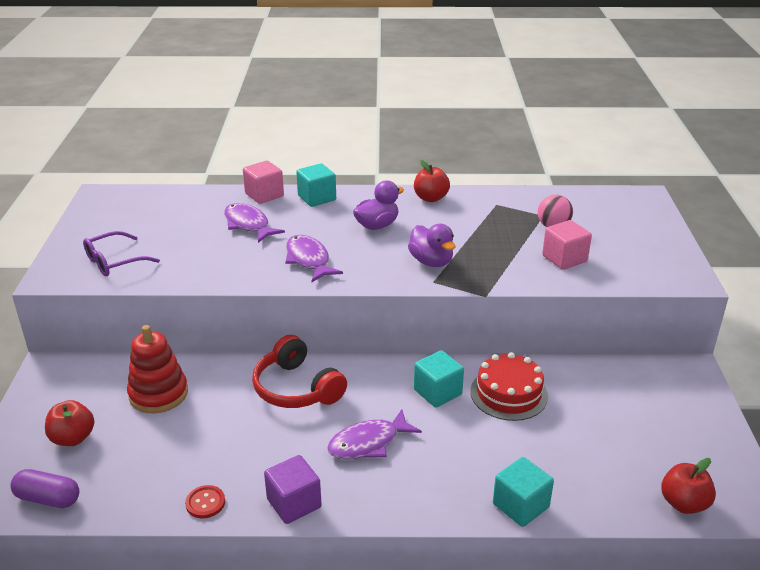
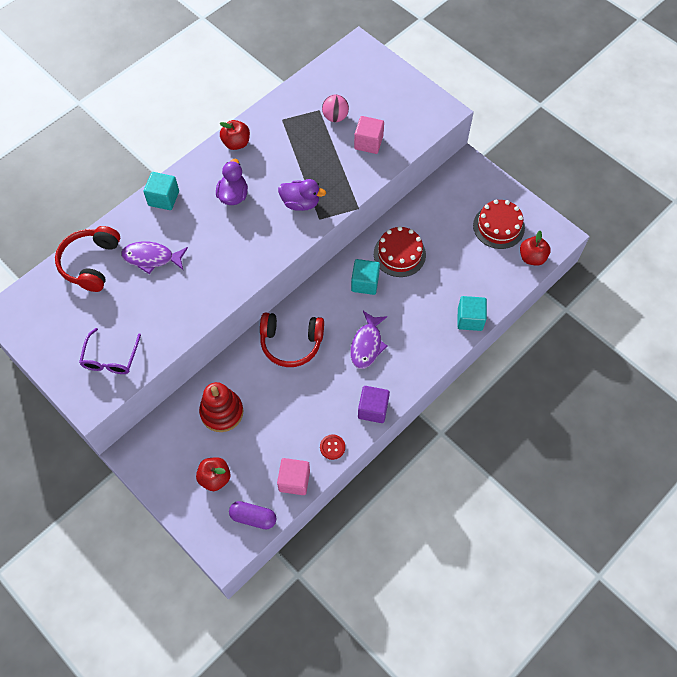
camera: 45 degrees left, 30 degrees up
purple capsule [10,469,79,508] -> purple capsule turned 45 degrees clockwise [229,501,276,530]
pink cube [243,160,284,204] -> pink cube moved to [277,458,310,495]
purple fish [285,235,343,282] -> none
none -> red headphones [55,226,120,292]
none -> red cake [473,199,525,249]

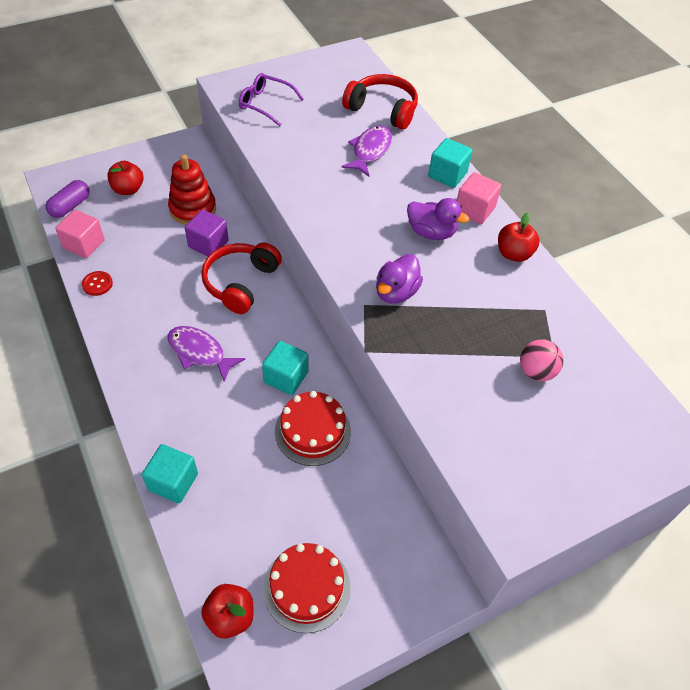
camera: 105 degrees right, 10 degrees down
pink cube [354,116,384,154] -> pink cube moved to [457,172,501,224]
purple cube [358,386,390,423] -> purple cube moved to [185,210,229,256]

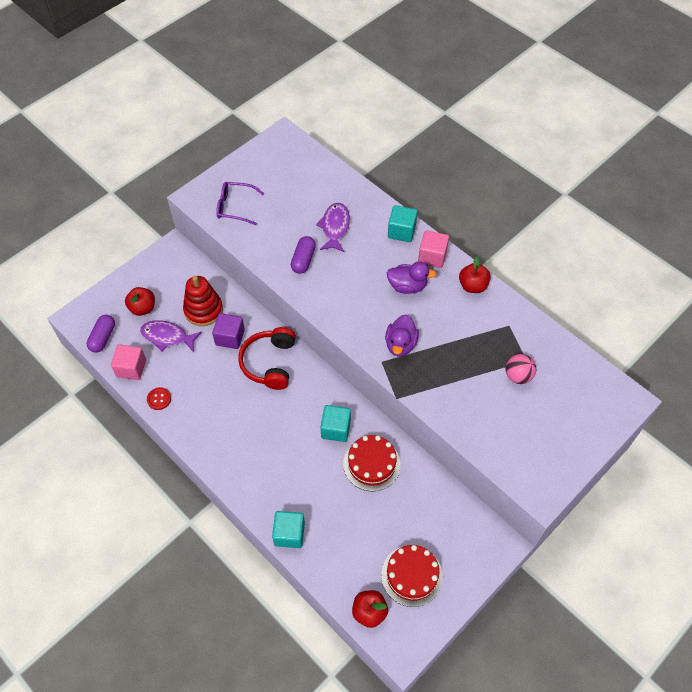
camera: 15 degrees left, 5 degrees up
purple fish [168,326,245,382] -> purple fish moved to [140,320,202,352]
red headphones [342,74,418,130] -> none
none -> purple capsule [291,236,316,274]

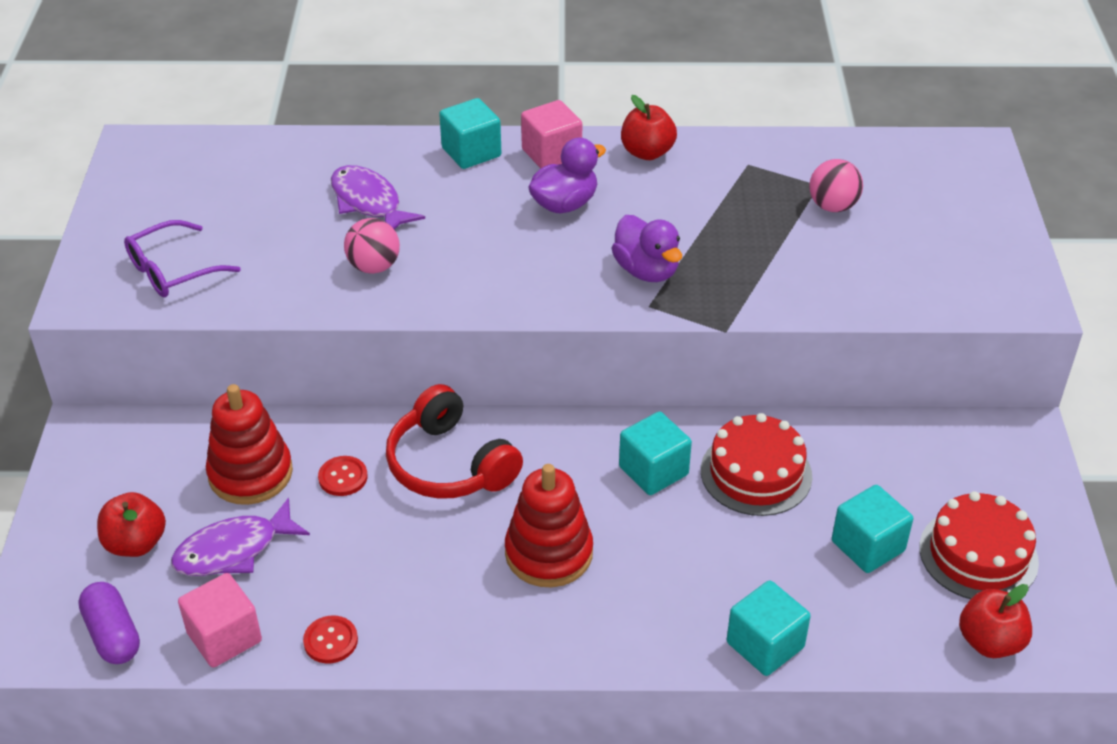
camera: 45 degrees left, 15 degrees down
purple cube [212,313,245,349] -> red button [318,456,368,496]
purple capsule [291,236,316,274] -> pink ball [344,218,400,274]
none -> red stacking toy [505,464,593,587]
none -> turquoise cube [832,485,913,573]

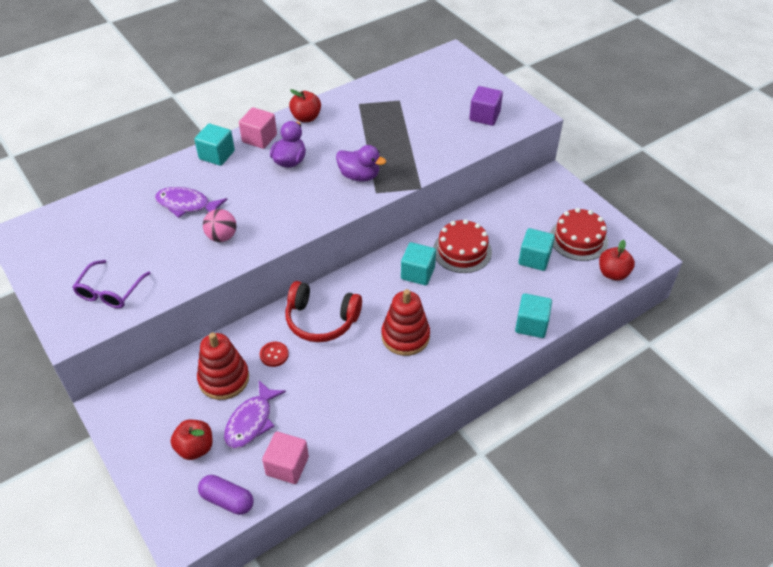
camera: 35 degrees left, 5 degrees up
red button [303,616,358,664] -> none
pink ball [809,159,863,212] -> none
none -> purple cube [469,86,503,126]

